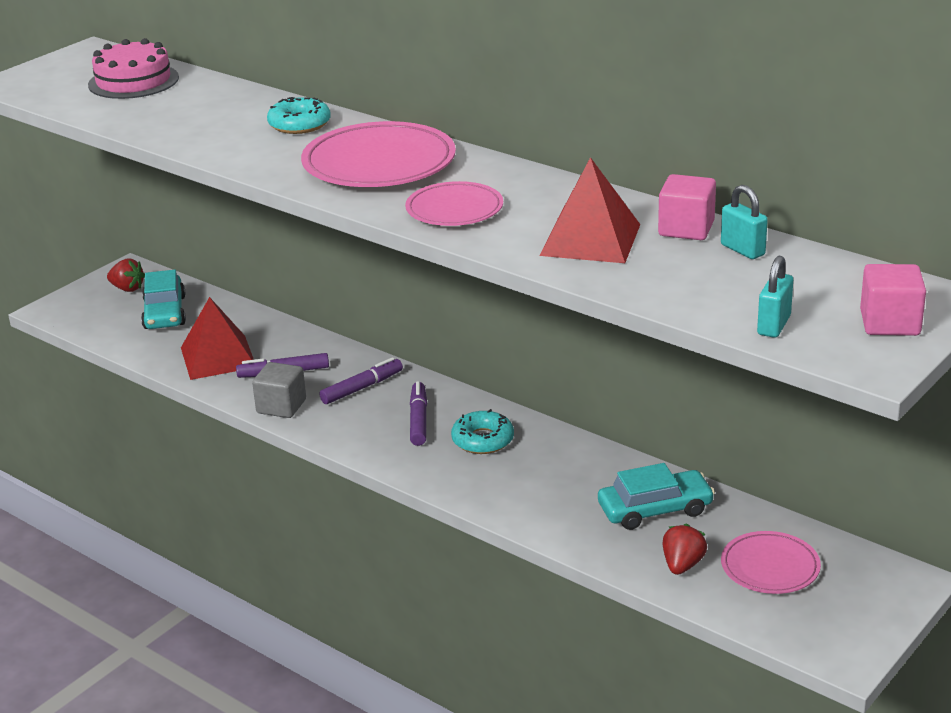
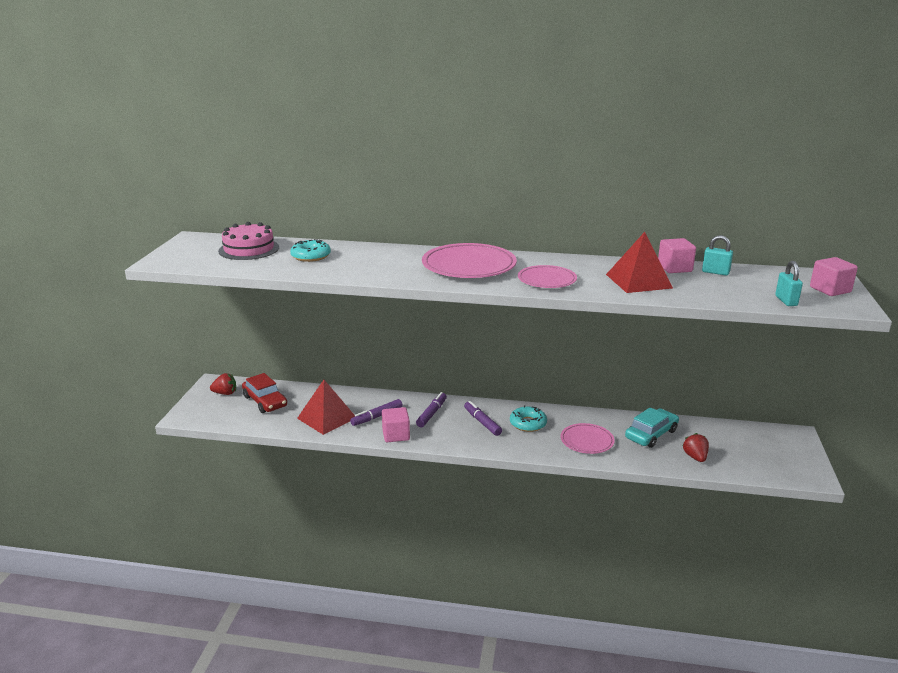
camera: 30 degrees left, 5 degrees down
turquoise car [141,270,186,329] -> red car [242,373,287,413]
grey cube [252,362,306,418] -> pink cube [382,407,410,442]
turquoise donut [267,97,331,134] -> turquoise donut moved to [290,239,331,262]
pink plate [721,531,821,594] -> pink plate moved to [561,423,615,454]

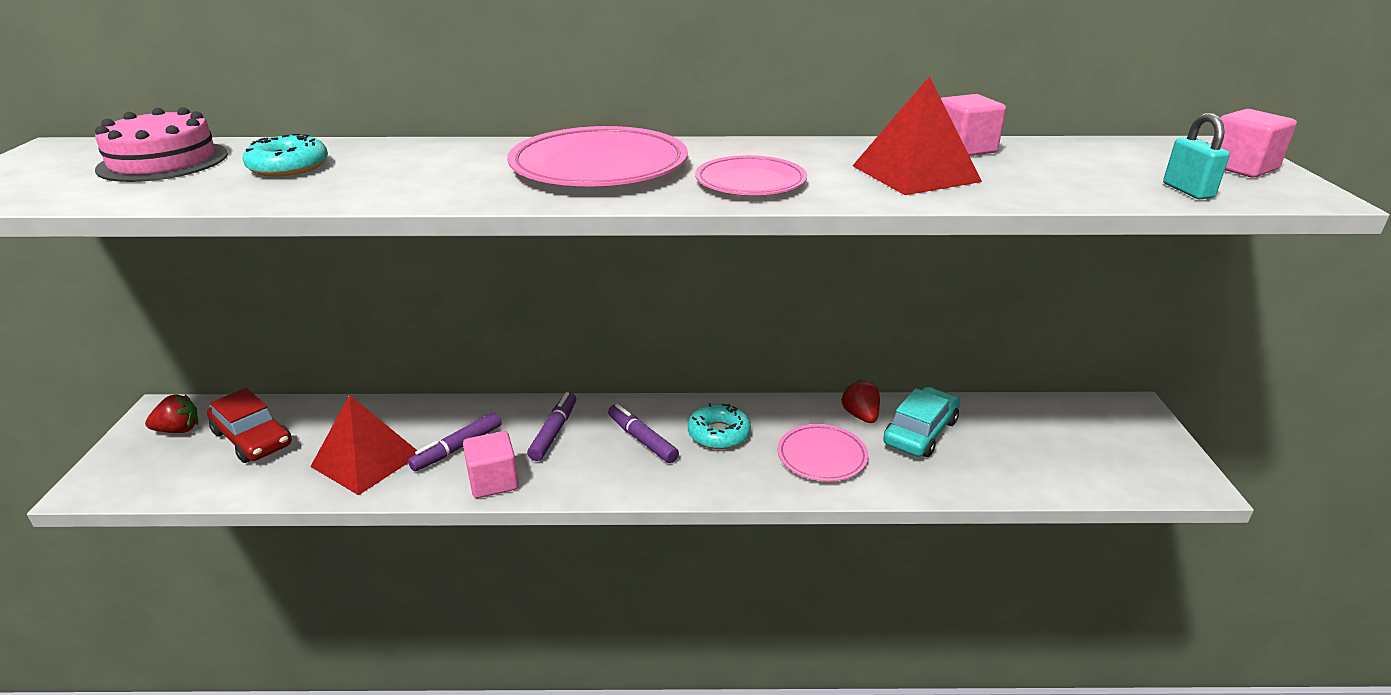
camera: 10 degrees left, 5 degrees up
red strawberry [683,433,709,462] -> red strawberry moved to [841,379,880,423]
turquoise padlock [702,235,733,276] -> none

